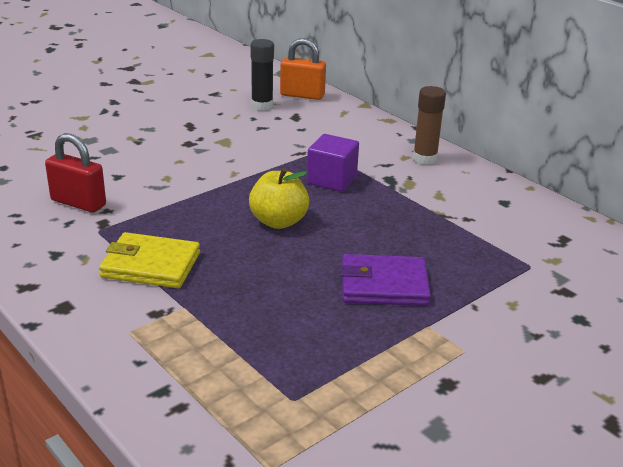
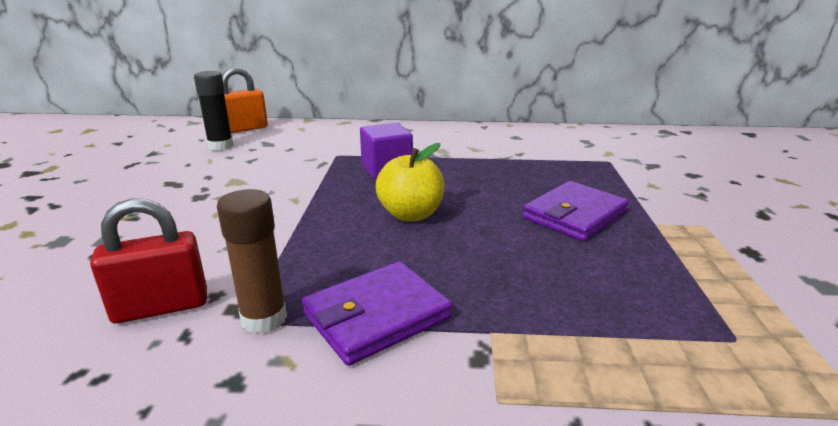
camera: 45 degrees left, 5 degrees down
yellow wallet [99,232,200,288] -> purple wallet [302,261,453,366]
brown glue stick [413,86,446,165] -> brown glue stick moved to [217,189,287,334]

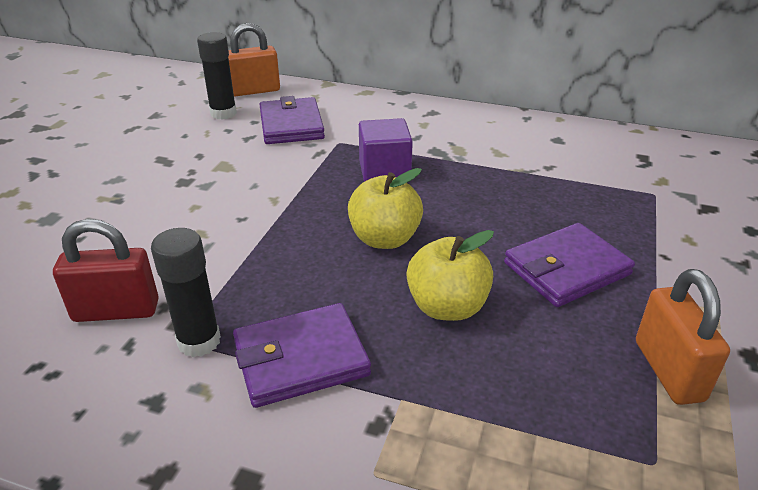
camera: 15 degrees right, 10 degrees up
brown glue stick [217,189,287,334] -> black glue stick [151,228,221,357]
none -> purple wallet [259,96,325,144]
none -> yellow apple [406,230,494,321]
none -> orange padlock [636,269,730,405]

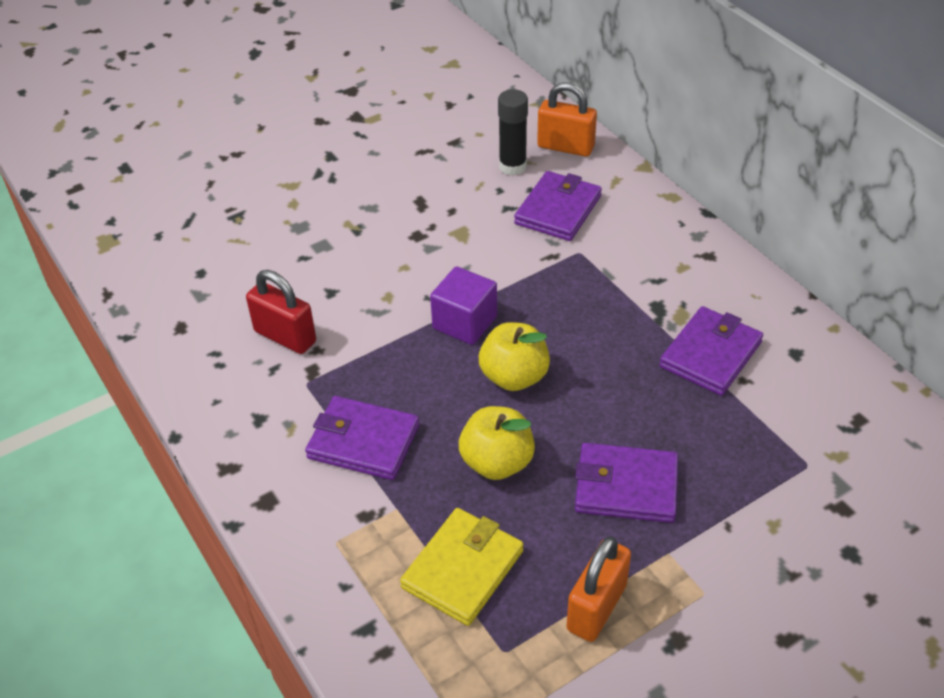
camera: 40 degrees right, 10 degrees up
black glue stick [151,228,221,357] -> none
purple cube [359,118,413,182] -> purple cube moved to [430,266,497,345]
none -> yellow wallet [400,508,523,626]
none -> purple wallet [659,306,763,396]

